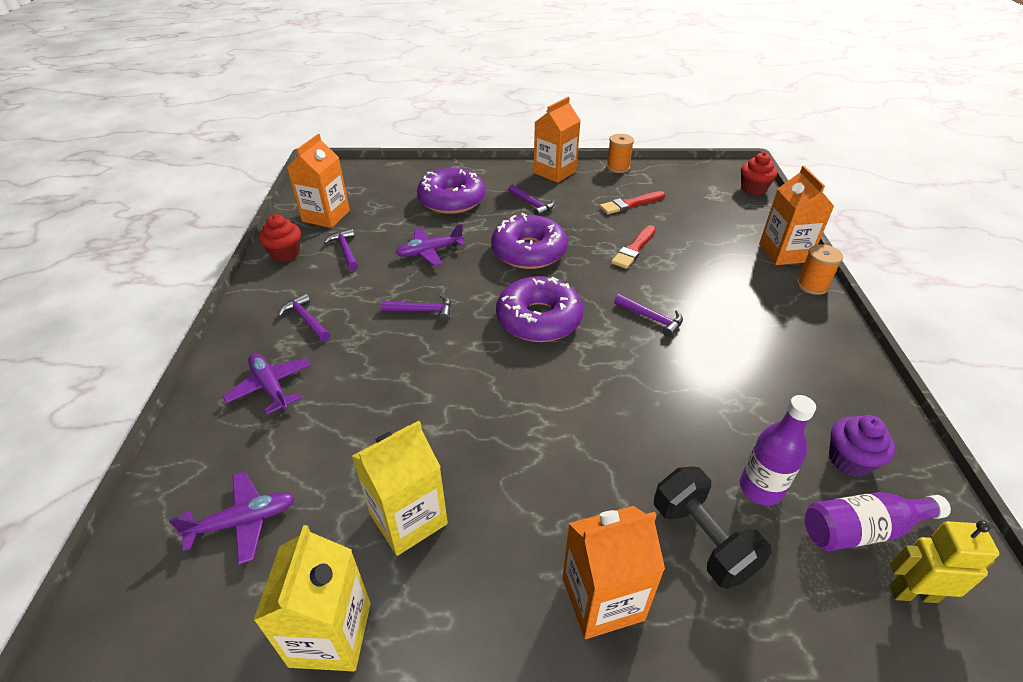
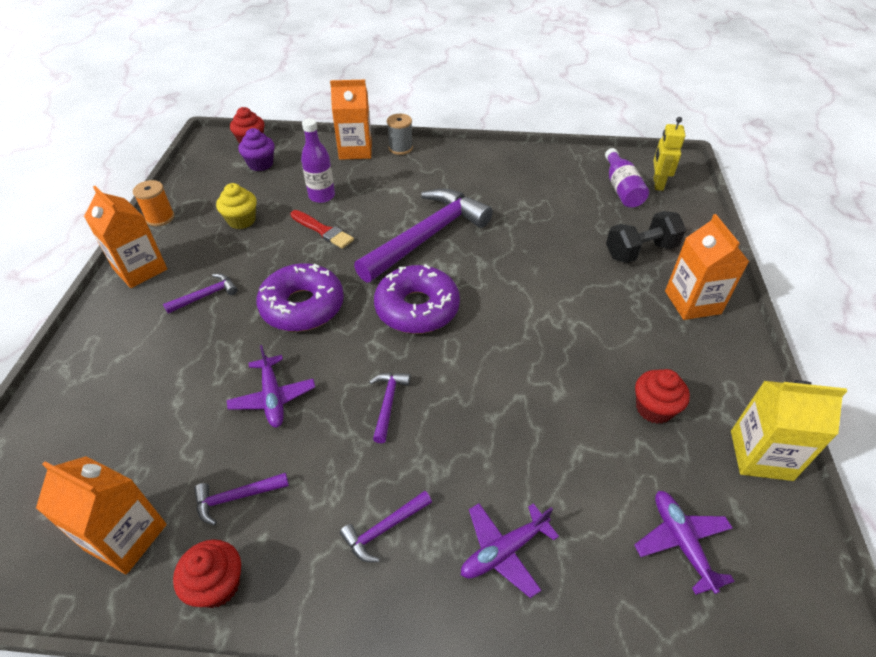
camera: 85 degrees left, 5 degrees up
yellow carton [352,421,448,556] -> red cupcake [635,369,690,424]
purple donut [417,168,485,214] -> none
red brush [599,191,665,214] -> yellow cupcake [216,183,257,229]
purple hammer [614,294,683,337] -> purple hammer [354,189,493,282], size x2.41
purple bottle [740,395,816,506] -> purple bottle moved to [301,118,335,203]
orange spool [797,244,843,295] -> grey spool [387,114,413,155]
purple cupcake [829,415,895,477] -> purple cupcake moved to [238,128,275,171]

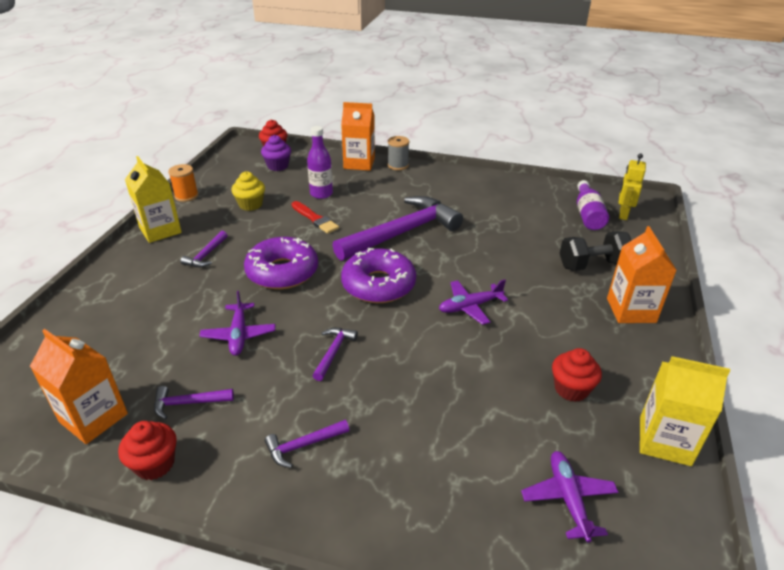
camera: 10 degrees right, 10 degrees down
orange carton [84,186,167,288] -> yellow carton [125,156,182,243]
purple hammer [163,274,238,314] -> purple hammer turned 135 degrees clockwise [180,231,228,267]
purple plane [461,503,559,598] -> purple plane moved to [439,279,508,325]

